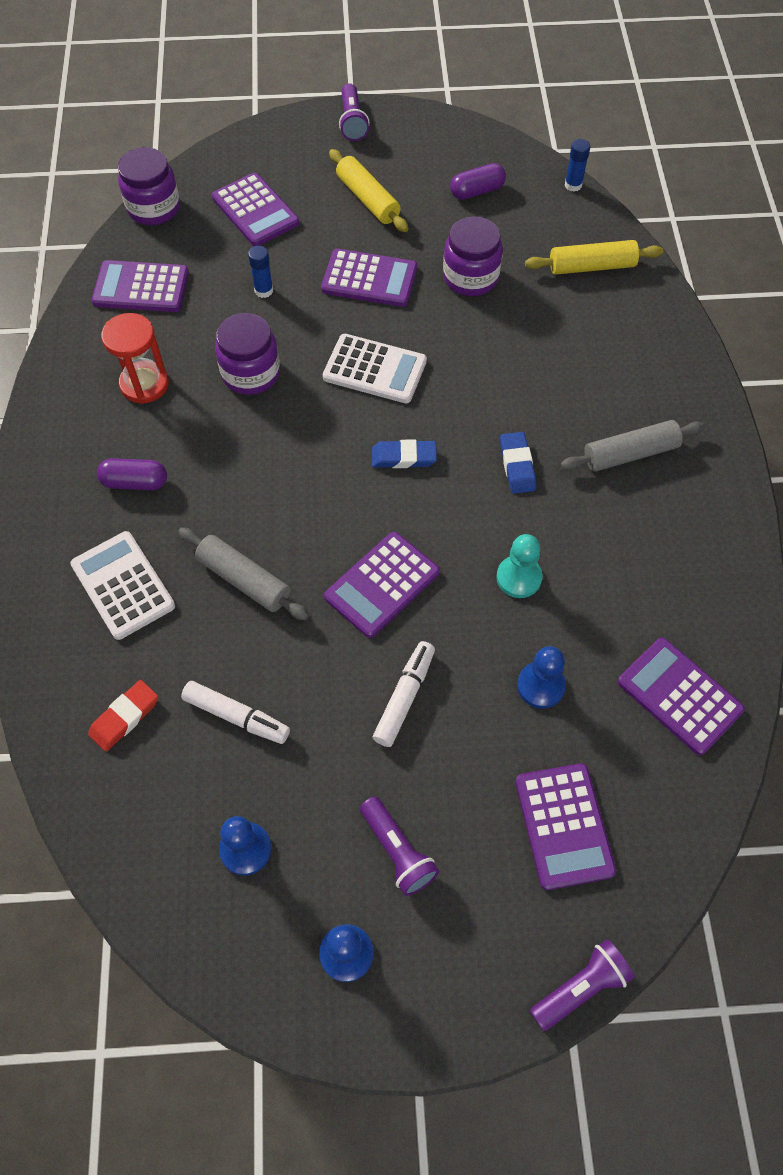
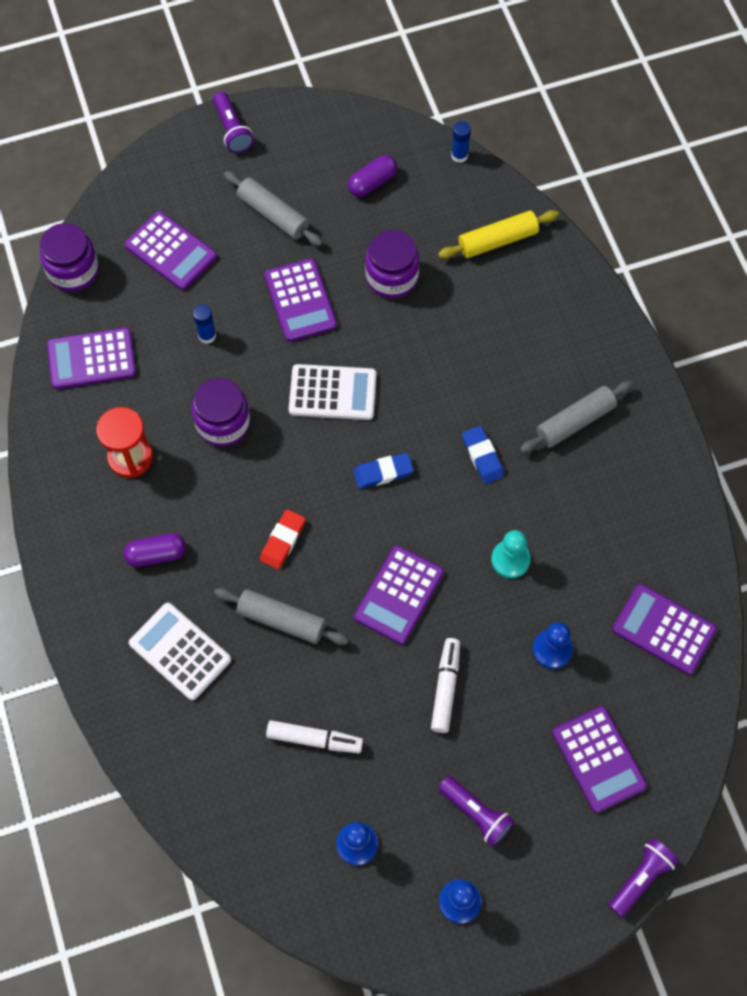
camera: 15 degrees left, 5 degrees up
red eraser [88,680,158,752] -> red eraser moved to [260,509,306,570]
purple calculator [321,248,417,307] -> purple calculator turned 75 degrees clockwise [264,258,337,342]
yellow rolling pin [329,149,408,232] -> grey rolling pin [224,171,323,246]

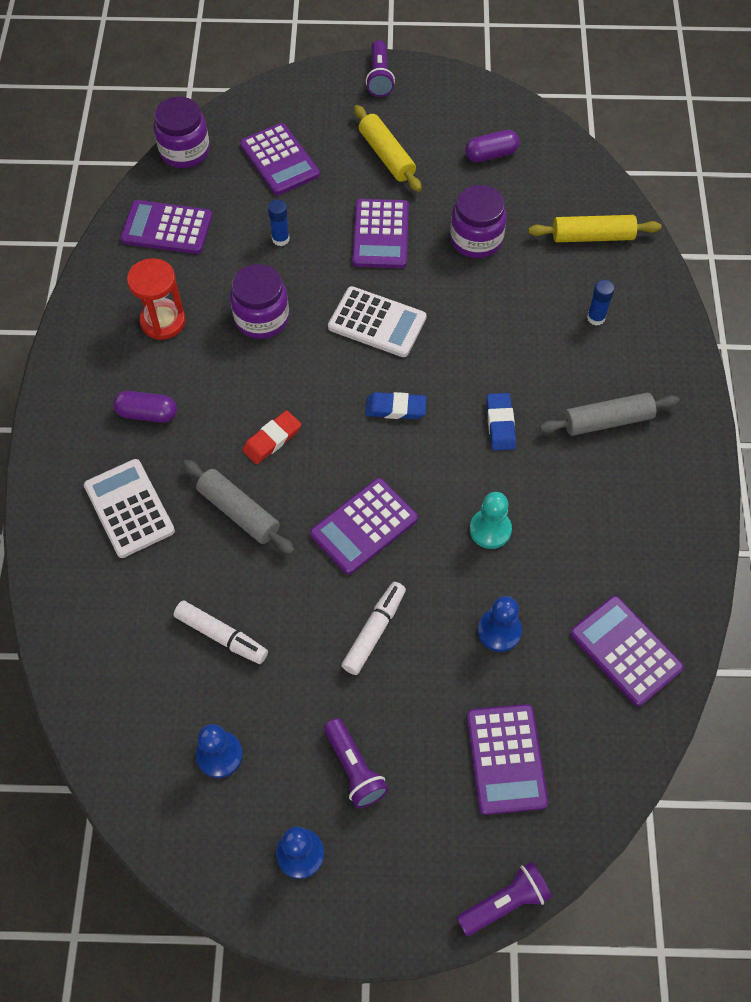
camera: 20 degrees right, 5 degrees down
grey rolling pin [224,171,323,246] -> yellow rolling pin [354,105,422,192]
blue glue stick [451,121,471,163] -> blue glue stick moved to [587,280,615,326]

